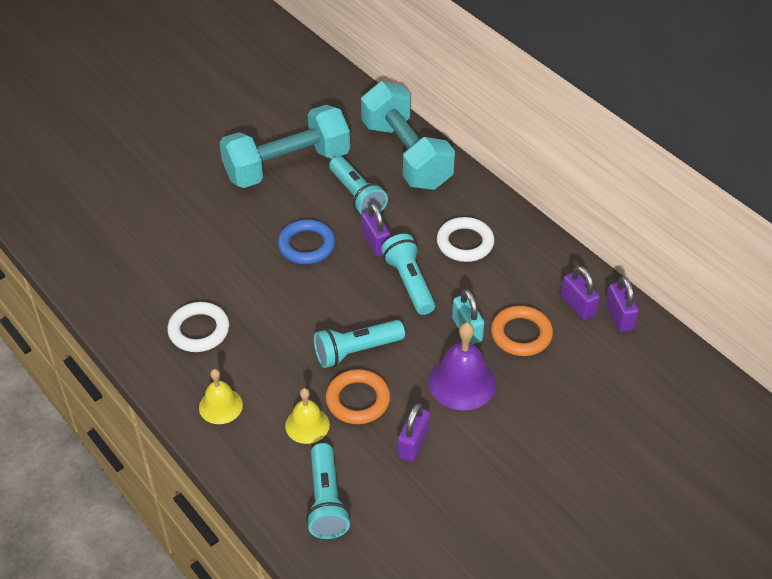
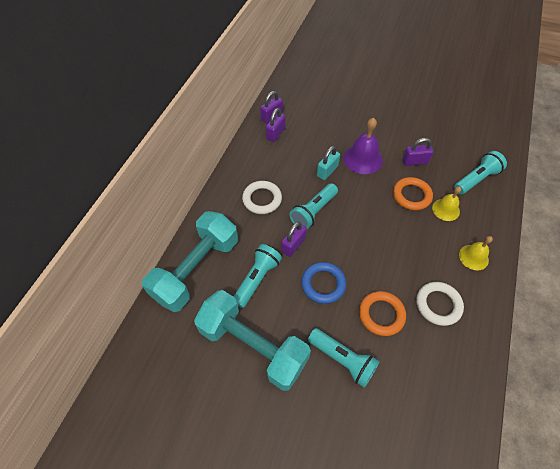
camera: 120 degrees left, 10 degrees up
turquoise flashlight [314,320,405,368] -> turquoise flashlight moved to [308,328,380,388]
orange ring [491,306,553,356] -> orange ring moved to [359,291,406,336]

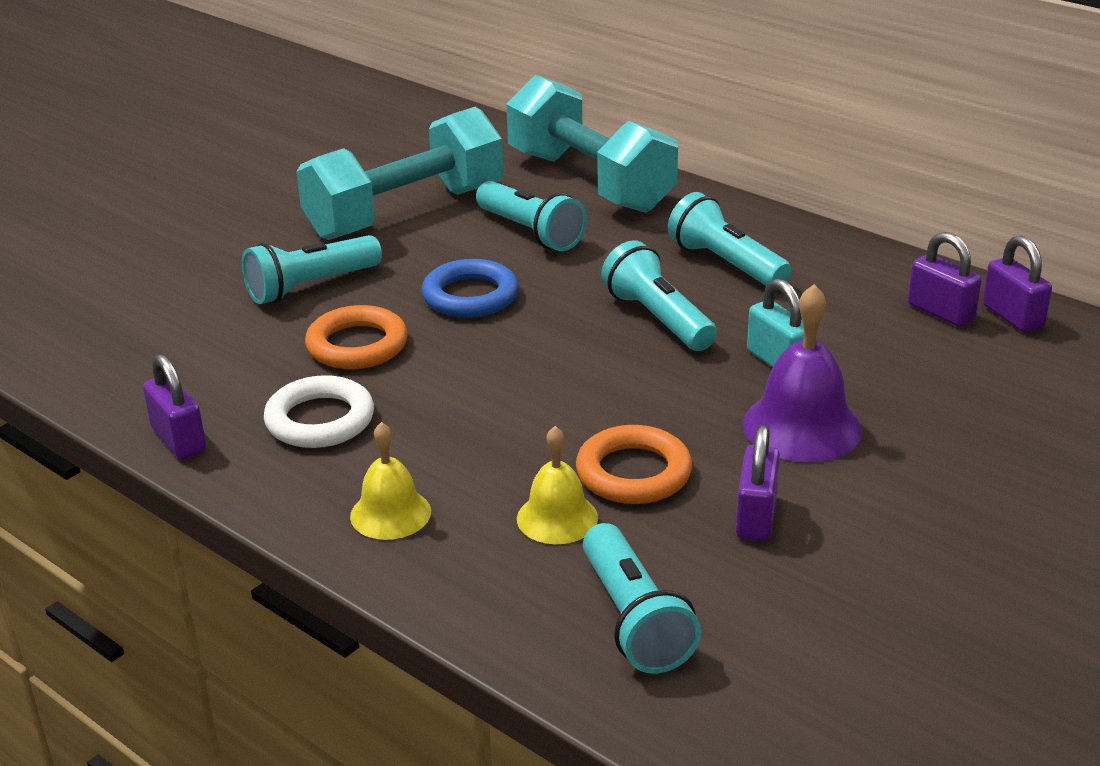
camera: 110 degrees right, 25 degrees down
white ring [242,181,282,214] -> turquoise flashlight [668,192,791,286]
purple padlock [281,221,307,257] -> purple padlock moved to [143,354,206,460]

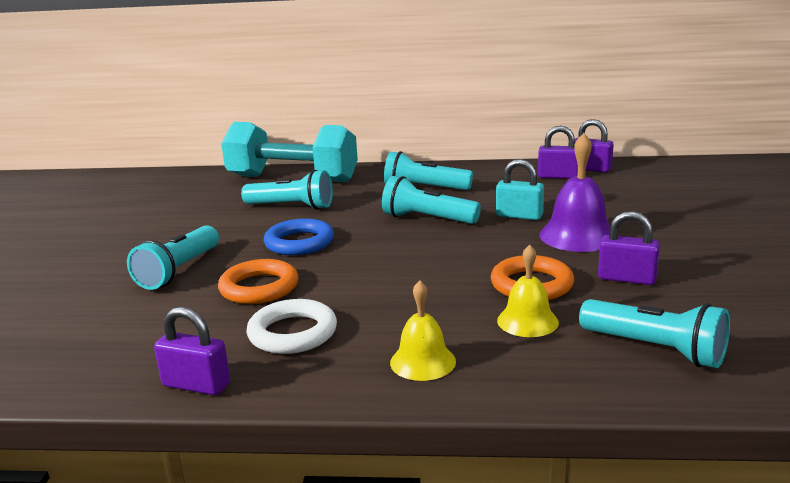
camera: 35 degrees left, 10 degrees down
turquoise dumbbell [297,107,504,240] -> none
purple padlock [736,425,780,541] -> purple padlock turned 45 degrees counterclockwise [598,211,660,285]

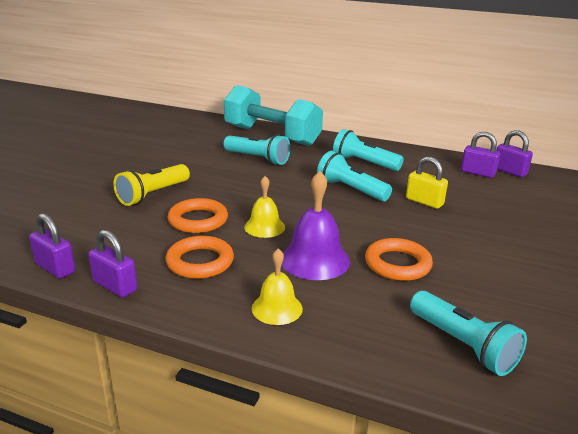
camera: 15 degrees right, 5 degrees up
turquoise flashlight [127,225,219,290] -> yellow flashlight [113,164,190,206]
white ring [246,299,337,354] -> orange ring [165,236,234,279]
blue ring [263,219,334,255] -> none
turquoise padlock [496,159,544,220] -> yellow padlock [406,156,448,209]
yellow bell [497,245,559,337] -> yellow bell moved to [244,176,285,238]
purple bell [539,133,610,252] -> purple bell moved to [282,171,350,280]
purple padlock [598,211,660,285] -> purple padlock moved to [29,213,75,279]

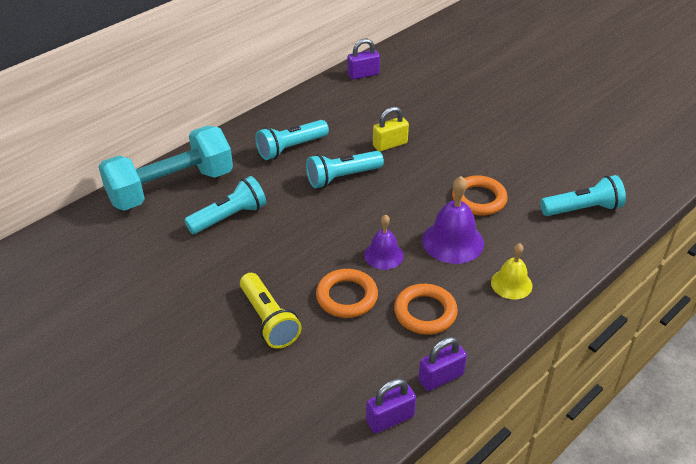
camera: 65 degrees left, 15 degrees up
yellow bell [244,176,285,238] -> purple bell [364,214,404,270]
purple padlock [461,132,500,178] -> none

